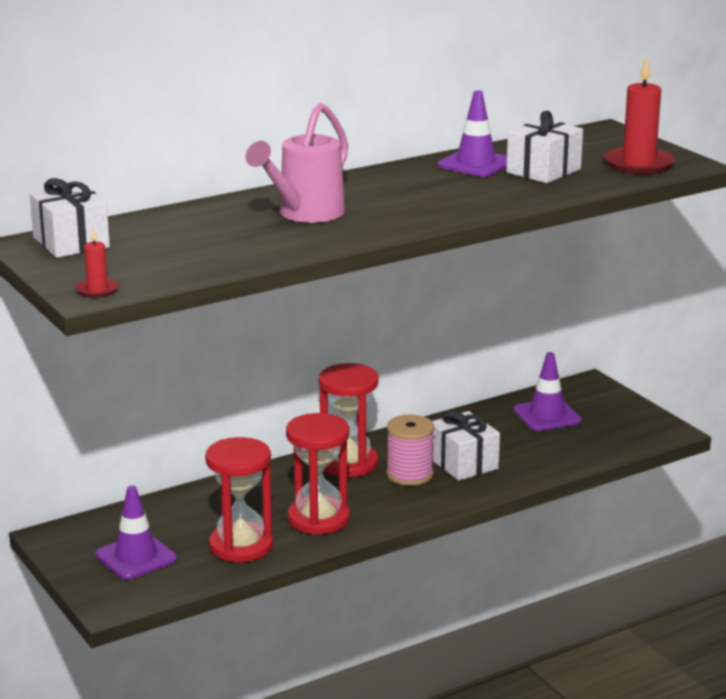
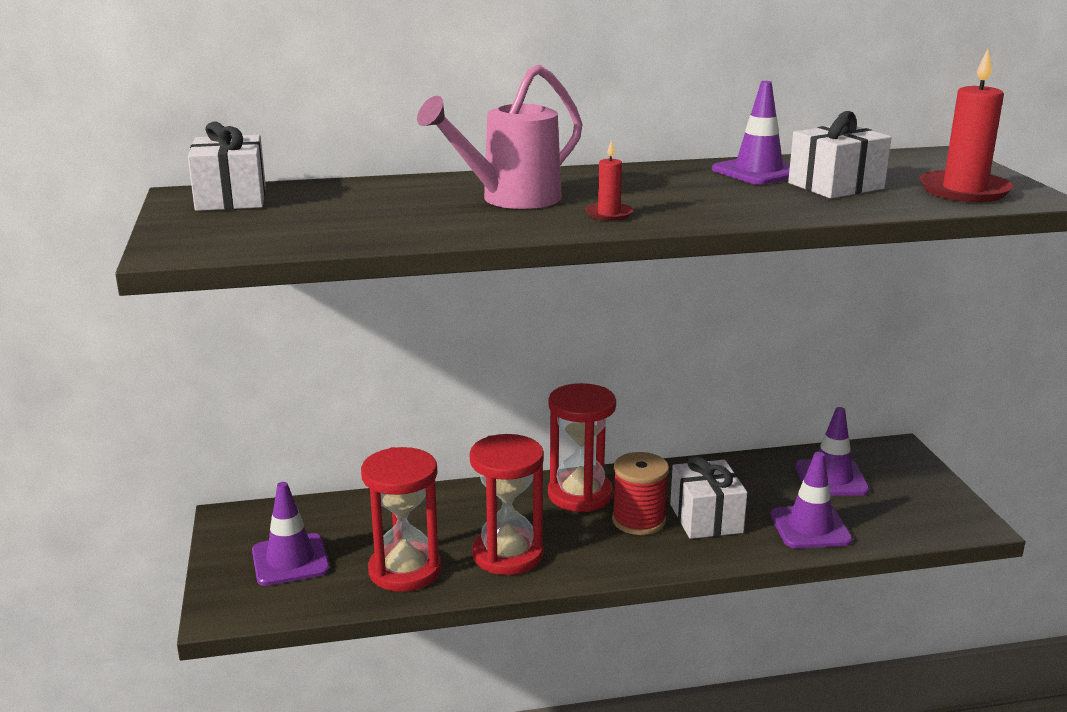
camera: 20 degrees right, 0 degrees up
red candle [76,227,119,298] -> red candle moved to [585,140,633,221]
pink spool [387,415,434,486] -> red spool [612,452,669,535]
none -> purple traffic cone [770,452,853,548]

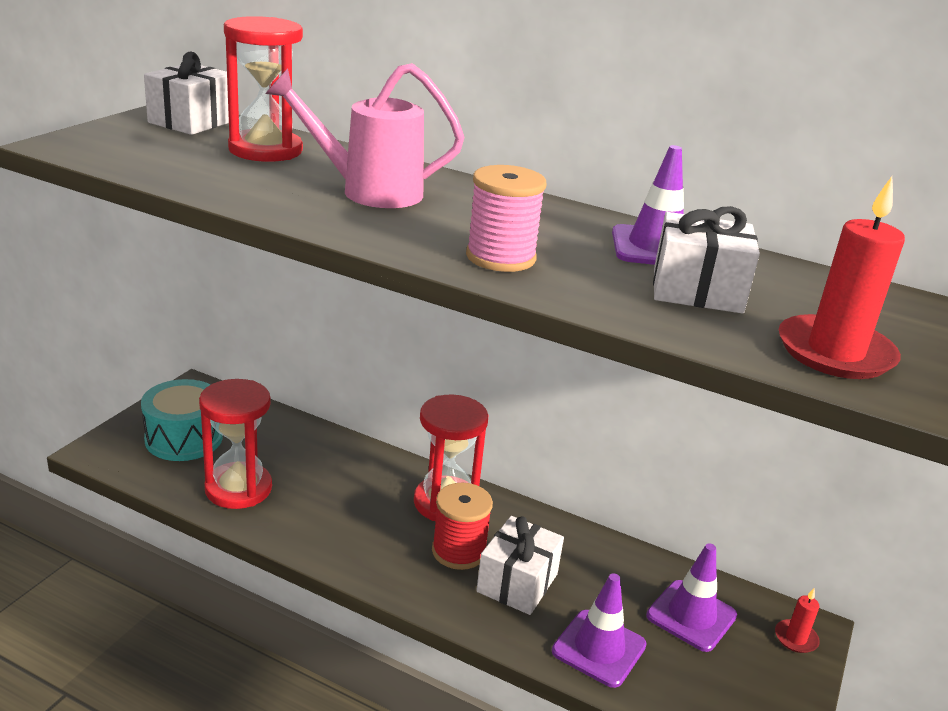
camera: 35 degrees right, 5 degrees up
purple traffic cone [252,482,330,586] -> turquoise drum [141,379,223,461]
red hourglass [470,434,544,575] -> red hourglass moved to [224,16,303,162]
red candle [585,140,633,221] -> red candle moved to [775,588,820,653]
none -> pink spool [466,165,546,272]

